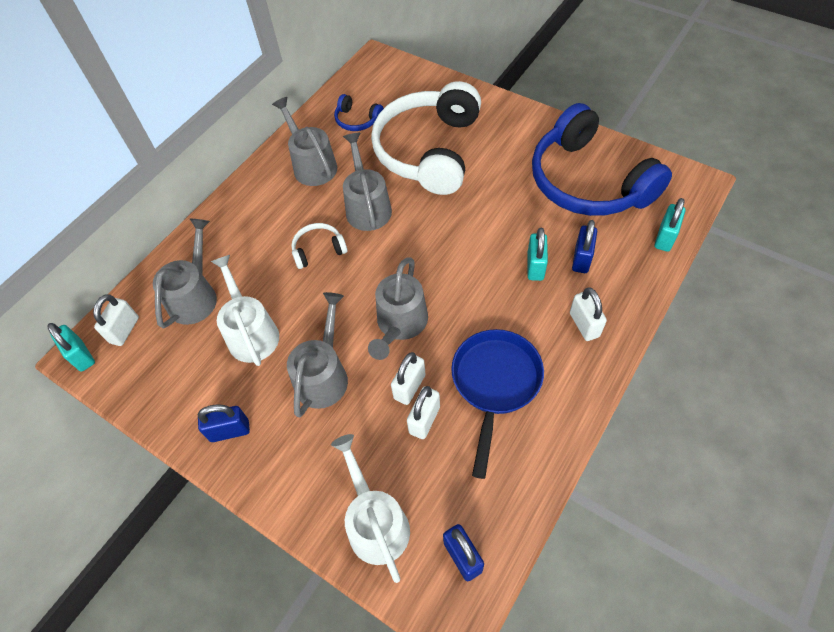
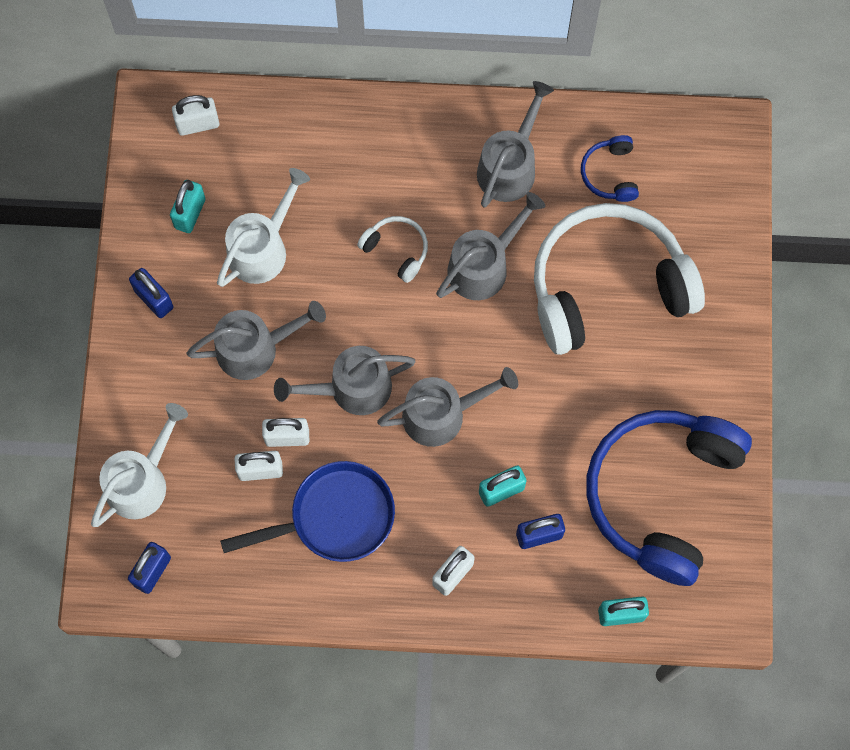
camera: 55 degrees right, 15 degrees up
turquoise padlock [47,323,95,372] -> turquoise padlock moved to [170,180,206,233]
grey watering can [153,219,217,328] -> grey watering can moved to [377,367,518,447]

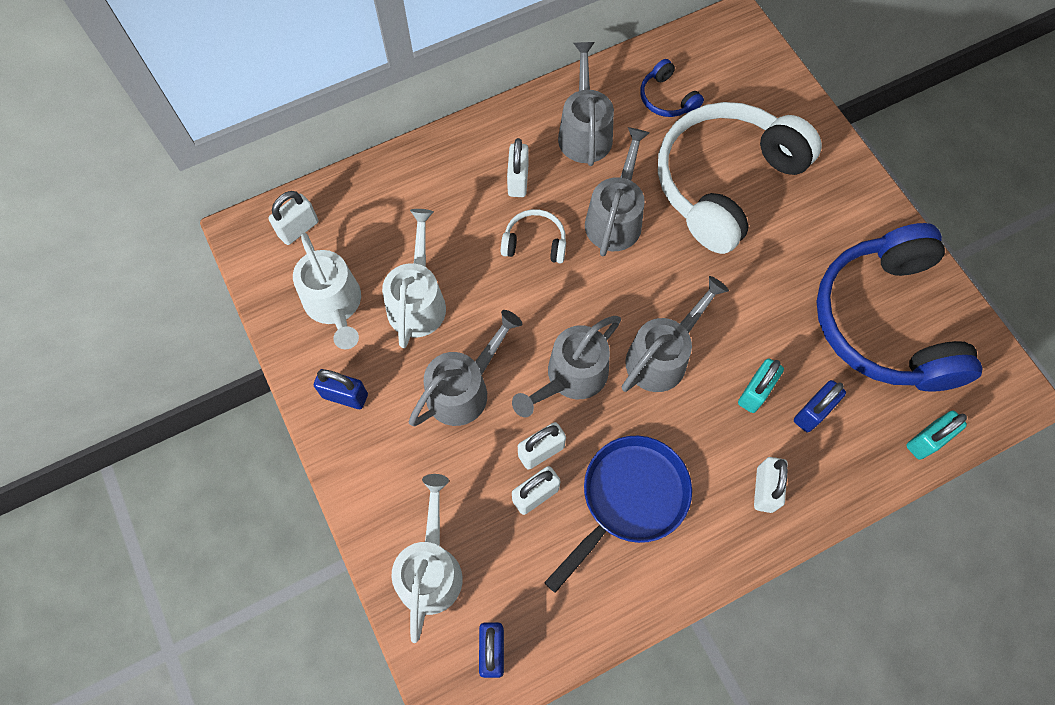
camera: 30 degrees left, 5 degrees down
turquoise padlock [170,180,206,233] -> white watering can [293,233,361,349]
none -> white padlock [507,138,529,197]

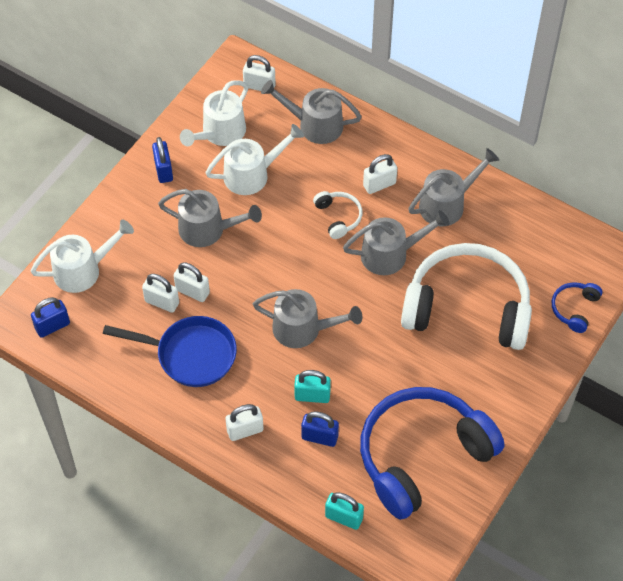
camera: 60 degrees right, 10 degrees down
grey watering can [512,316,621,418] -> grey watering can moved to [261,80,362,144]
blue headphones [640,59,704,117] -> blue headphones moved to [552,282,602,333]

